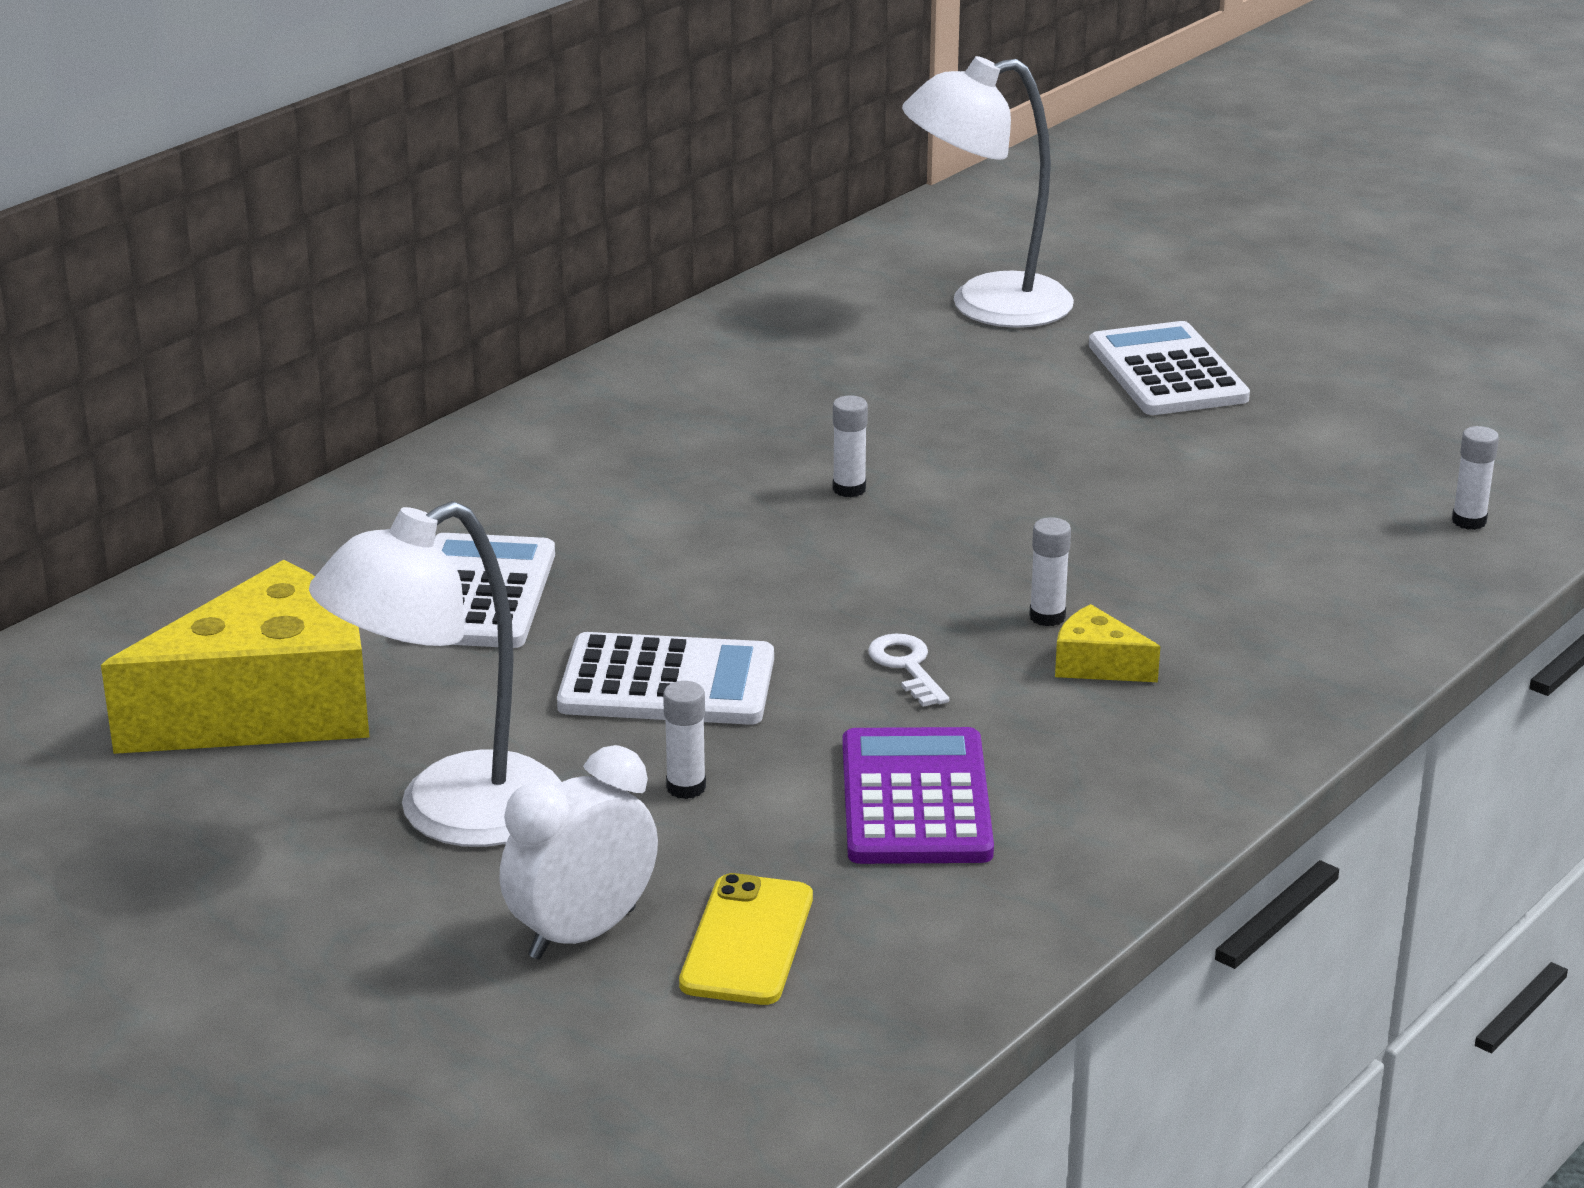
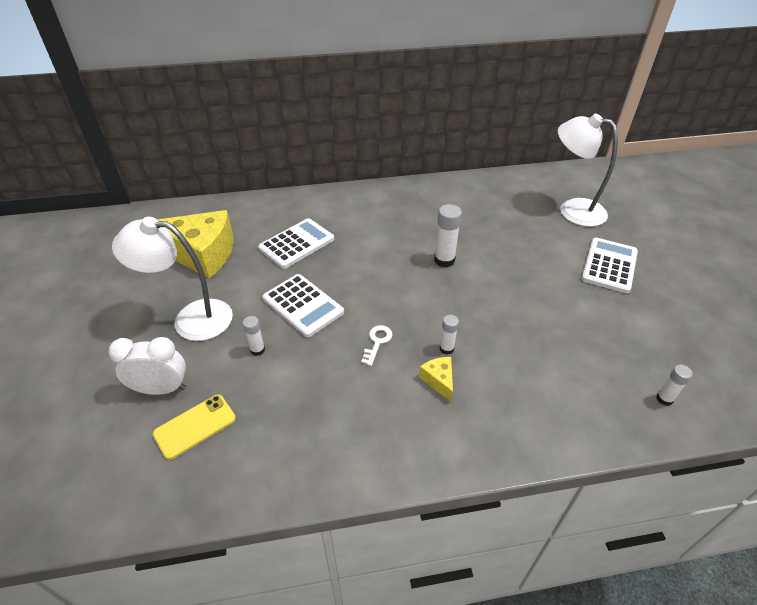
camera: 40 degrees right, 15 degrees up
white glue stick [833,396,868,497] -> white glue stick [434,204,462,267], size x1.67
purple calculator [843,727,994,864] -> none

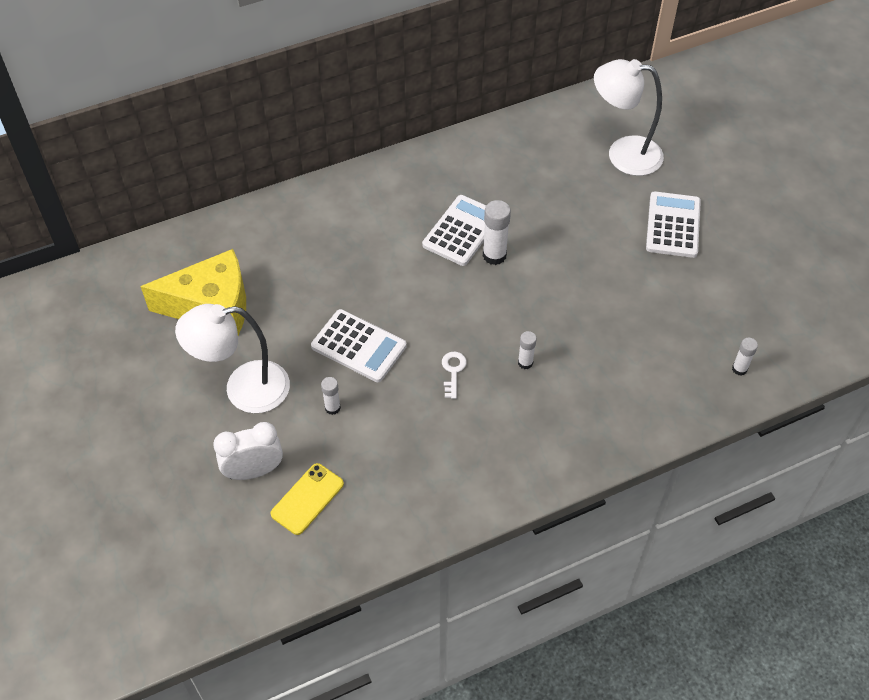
camera: 15 degrees left, 10 degrees up
white calculator [258,218,334,269] -> white calculator moved to [422,195,486,266]
yellow cheese [419,357,453,402] -> none

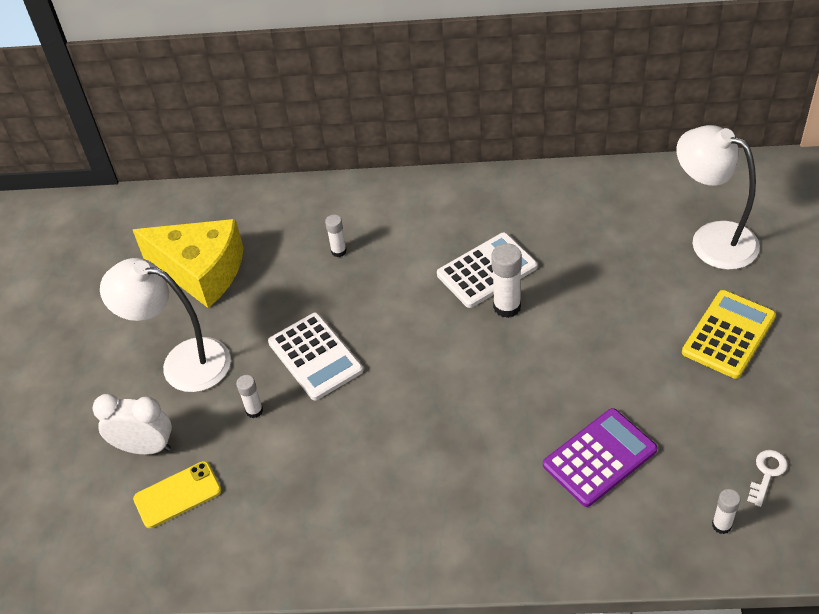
camera: 30 degrees right, 5 degrees down
white key [442,352,467,399] -> white key moved to [747,450,788,507]
white glue stick [518,331,537,369] -> white glue stick moved to [325,215,347,257]
white calculator [646,191,701,258] -> yellow calculator [682,290,776,379]
none -> purple calculator [543,408,658,507]

